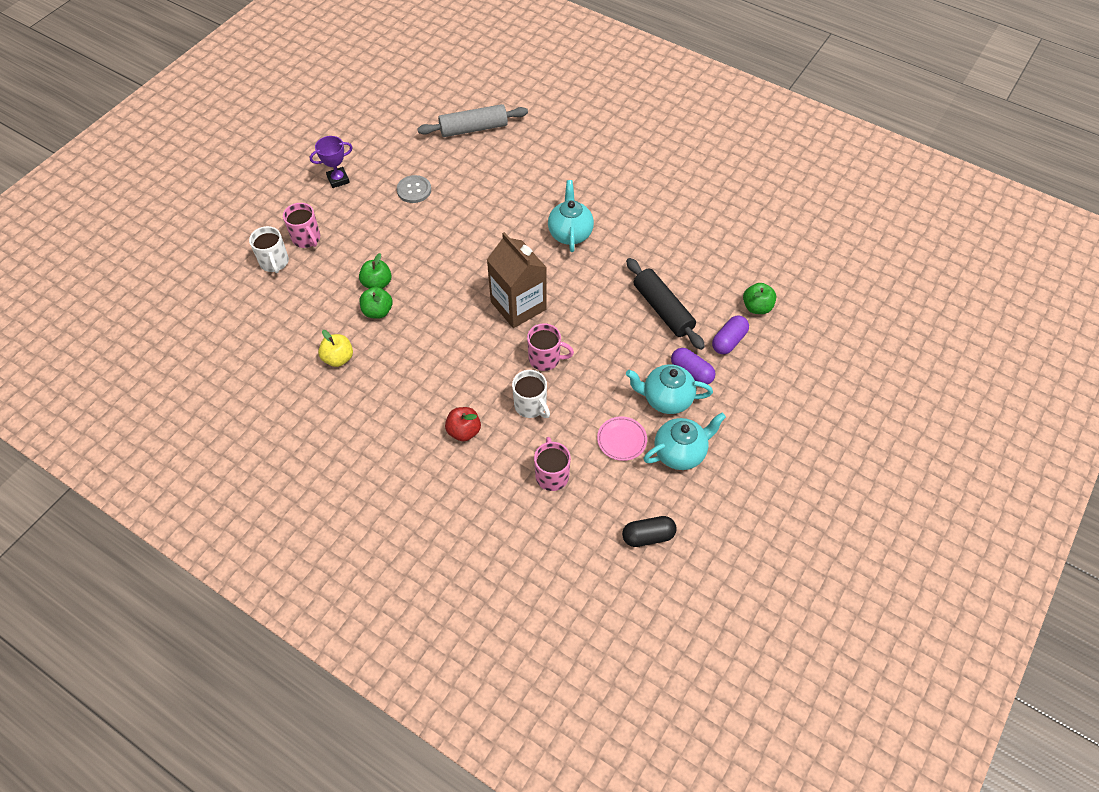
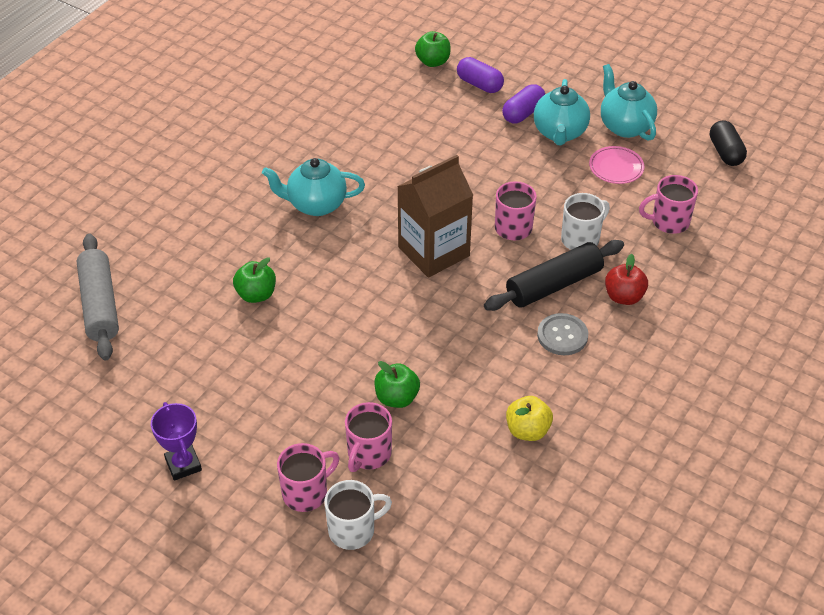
camera: 90 degrees left, 10 degrees down
green apple [360,287,393,319] -> green apple moved to [233,257,276,303]
grey button [397,175,431,203] -> grey button moved to [537,313,588,355]
black rolling pin [626,258,705,350] -> black rolling pin moved to [484,240,624,311]
none -> pink mug [345,402,392,472]

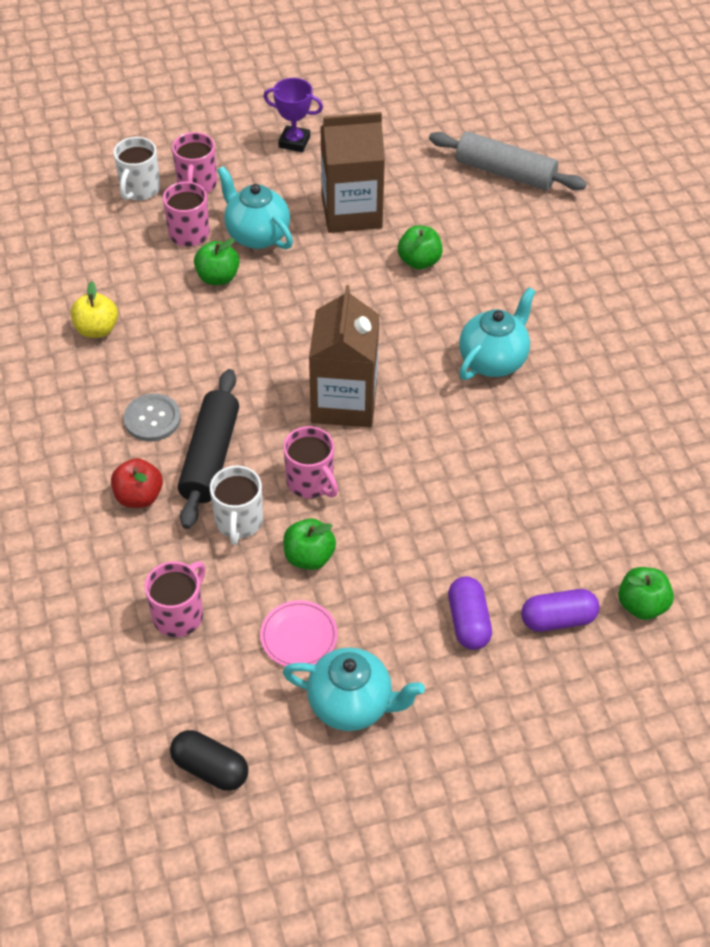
camera: 130 degrees right, 5 degrees up
turquoise teapot [534,79,590,145] -> turquoise teapot moved to [217,166,293,249]
none -> green apple [283,518,336,570]
none -> brown carton [320,112,385,233]

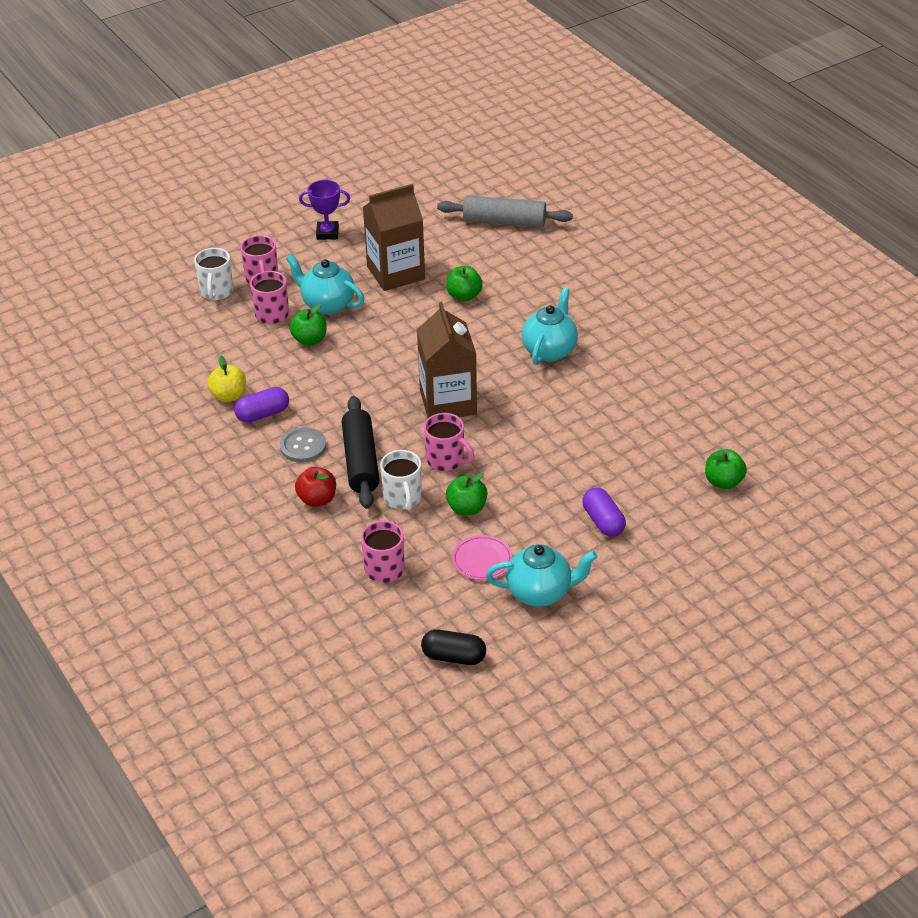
camera: 15 degrees left, 10 degrees down
purple capsule [521,589,600,632] -> purple capsule moved to [234,387,289,423]

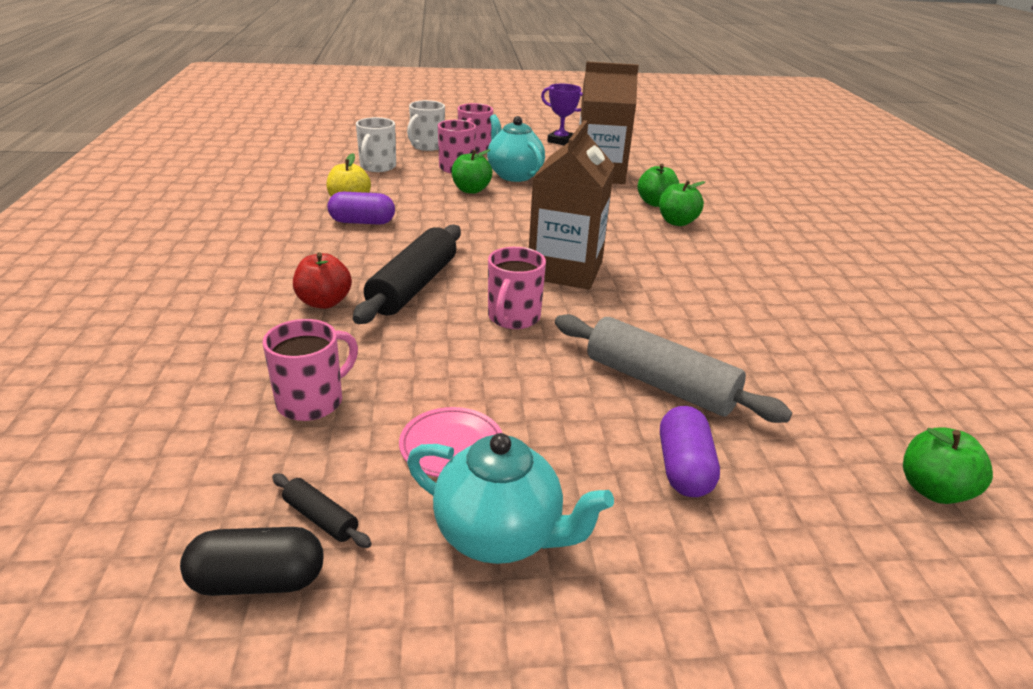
camera: 25 degrees right, 10 degrees down
grey button [280,427,326,463] -> none
white mug [380,450,422,511] -> white mug moved to [356,117,396,172]
black capsule [421,630,486,665] -> black capsule turned 45 degrees counterclockwise [180,527,323,596]
pink mug [424,413,474,471] -> pink mug turned 45 degrees clockwise [488,247,546,329]
grey rolling pin [437,195,573,227] -> grey rolling pin moved to [555,314,792,423]
green apple [446,473,488,516] -> green apple moved to [659,180,705,226]
turquoise teapot [522,288,578,365] -> none
none -> black rolling pin [272,474,372,548]

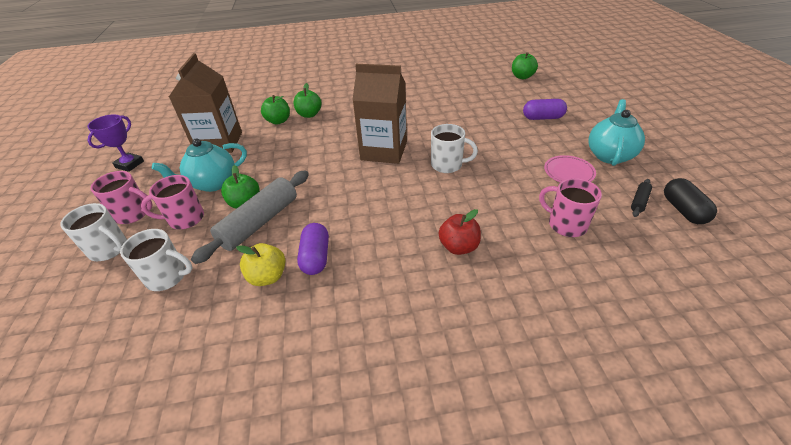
camera: 90 degrees left, 10 degrees up
black rolling pin [353,225,461,324] -> none
pink mug [488,247,546,329] -> white mug [431,124,478,173]
grey rolling pin [555,314,792,423] -> grey rolling pin moved to [191,171,309,264]

